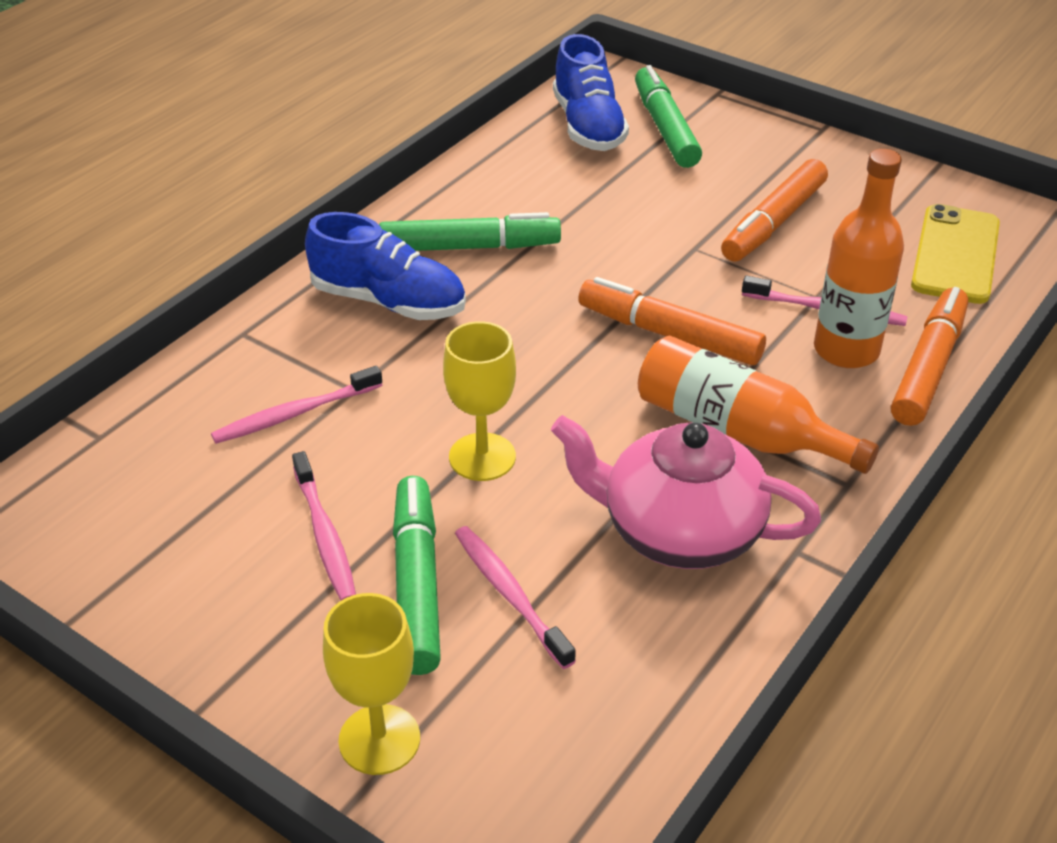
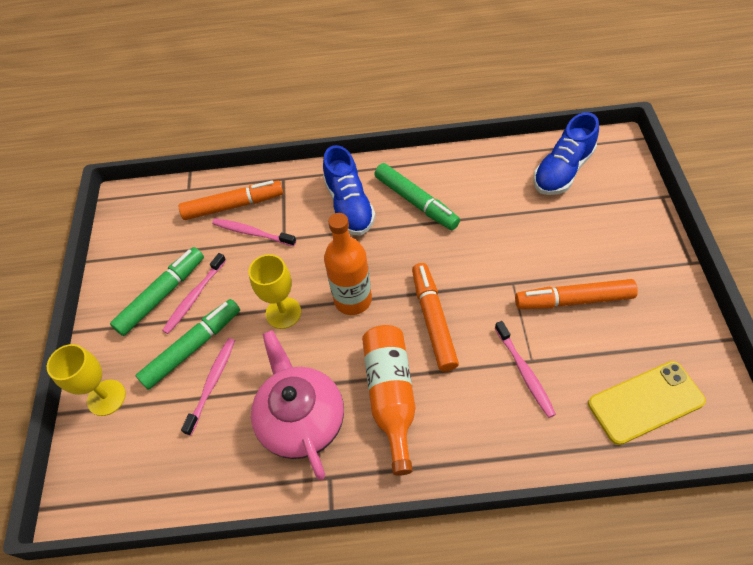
camera: 55 degrees right, 15 degrees up
green marker [635,65,702,168] -> green marker moved to [110,247,204,336]
orange bottle [814,149,904,368] -> orange bottle moved to [324,213,372,315]
orange marker [891,287,968,426] -> orange marker moved to [179,180,283,220]

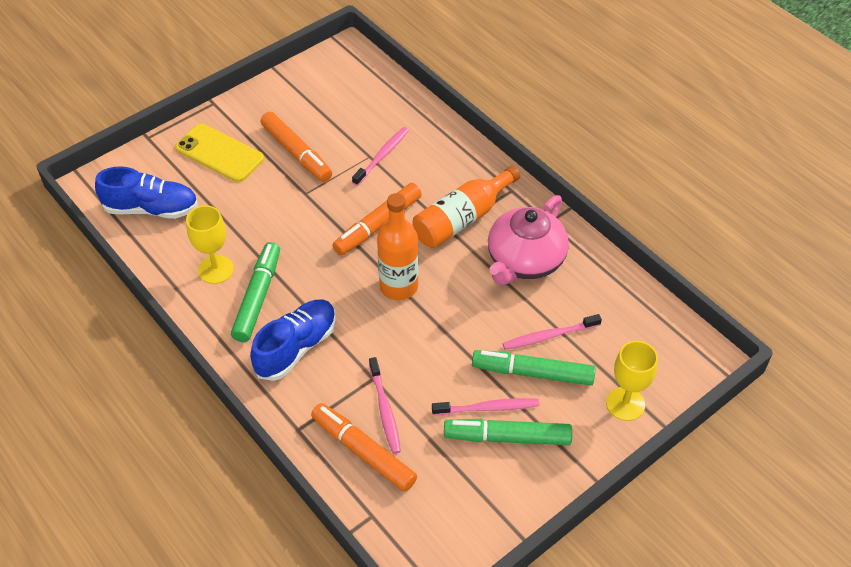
camera: 130 degrees left, 5 degrees down
yellow goblet [249,254,301,329] -> yellow goblet moved to [186,205,234,284]
yellow phone [588,361,706,445] -> yellow phone moved to [175,124,264,182]

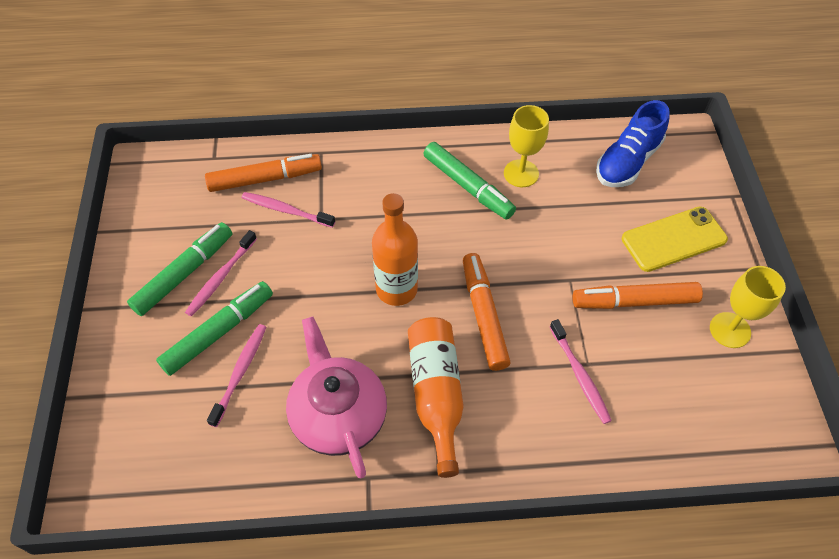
camera: 125 degrees right, 5 degrees up
blue shoe [250,299,336,381] -> none
yellow goblet [606,341,658,421] -> yellow goblet moved to [710,266,786,348]

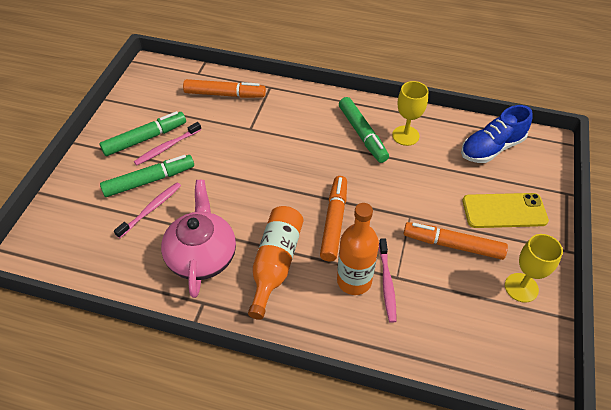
camera: 20 degrees right, 5 degrees down
pink toothbrush [242,192,335,228] -> none
orange bottle [372,193,418,306] -> orange bottle moved to [337,203,379,295]

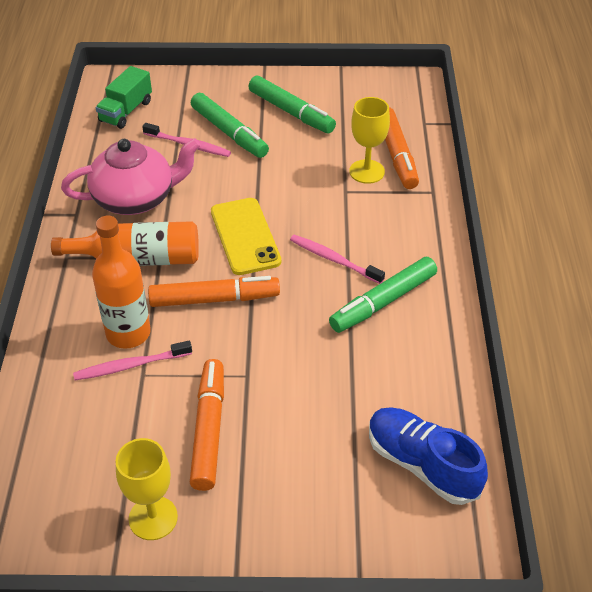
camera: 75 degrees right, 5 degrees down
pink toothbrush [134,122,201,165] -> pink toothbrush moved to [290,235,385,284]
yellow goblet [392,81,428,146] -> yellow goblet moved to [349,97,390,184]
yellow phone [462,193,549,228] -> yellow phone moved to [211,198,281,275]
none -> green truck [96,66,152,129]

